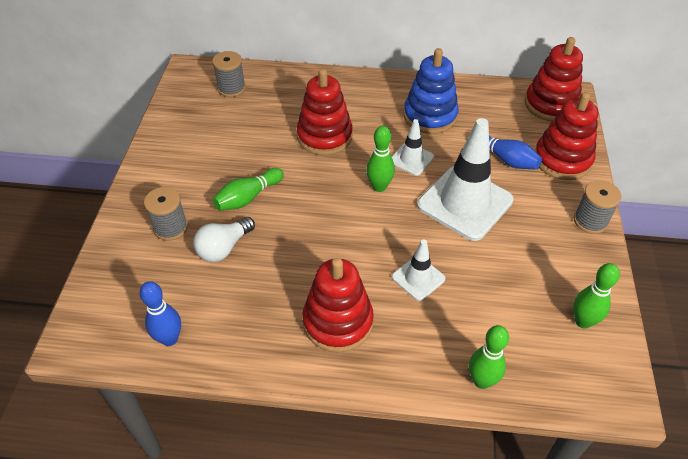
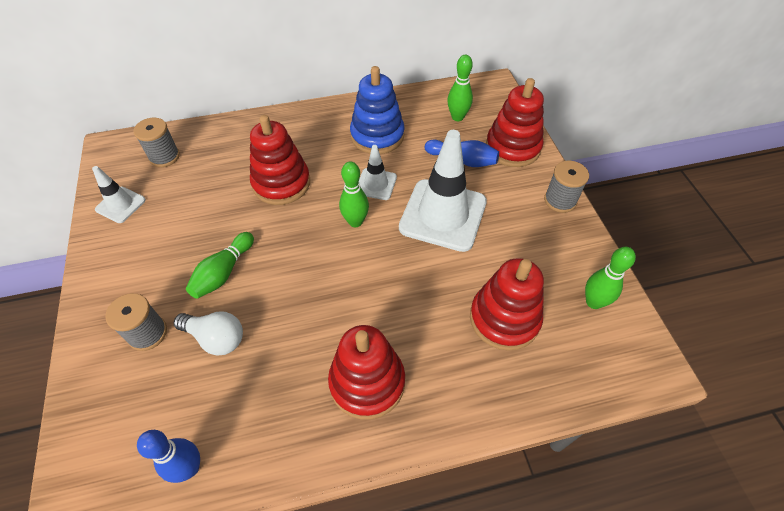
camera: 20 degrees left, 5 degrees up
white light bulb [193,217,255,262] -> white light bulb turned 90 degrees counterclockwise [174,312,243,356]
white traffic cone [392,240,445,301] -> white traffic cone moved to [92,166,146,223]
green bowling pin [469,325,509,389] -> green bowling pin moved to [447,55,473,121]
red stacking toy [525,37,583,121] -> red stacking toy moved to [470,258,544,351]

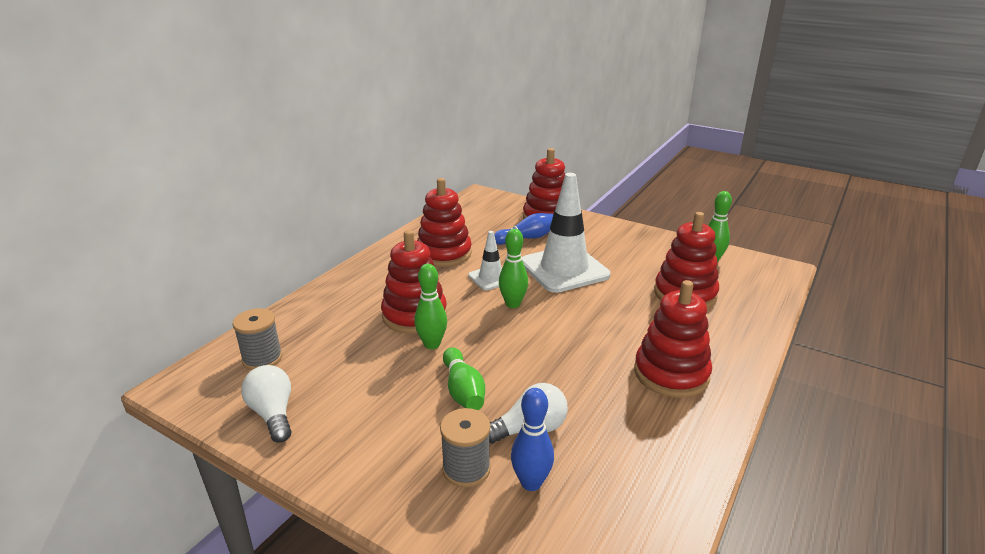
camera: 45 degrees left, 25 degrees down
white traffic cone [92,166,146,223] -> white light bulb [241,365,291,442]
blue bowling pin [137,430,200,483] -> blue bowling pin moved to [511,388,554,491]
blue stacking toy [350,66,405,154] -> red stacking toy [417,178,472,267]
green bowling pin [447,55,473,121] -> green bowling pin moved to [414,264,447,349]
grey spool [544,161,589,213] -> none

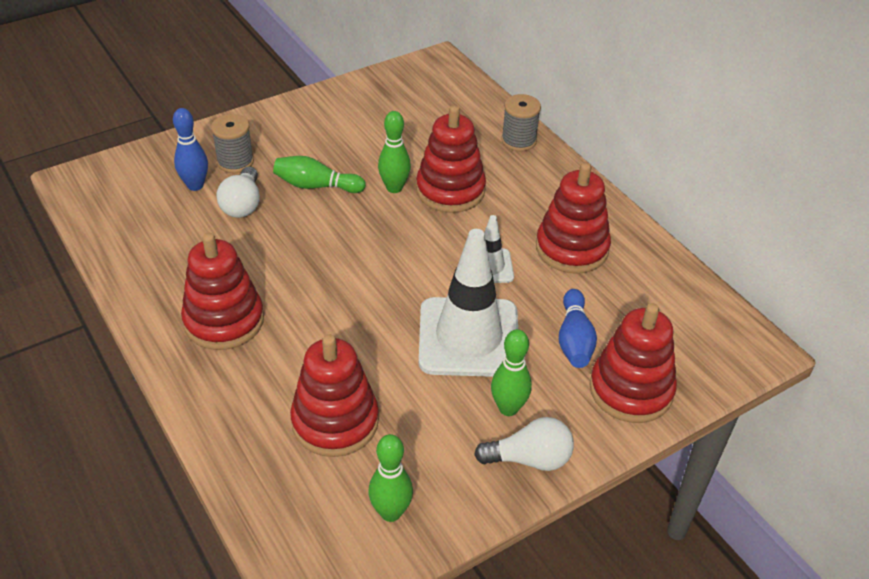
camera: 115 degrees right, 15 degrees up
grey spool [232,308,282,370] -> grey spool moved to [501,94,541,151]
white light bulb [241,365,291,442] -> white light bulb moved to [474,417,574,471]
green bowling pin [499,229,528,308] -> green bowling pin moved to [491,329,532,416]

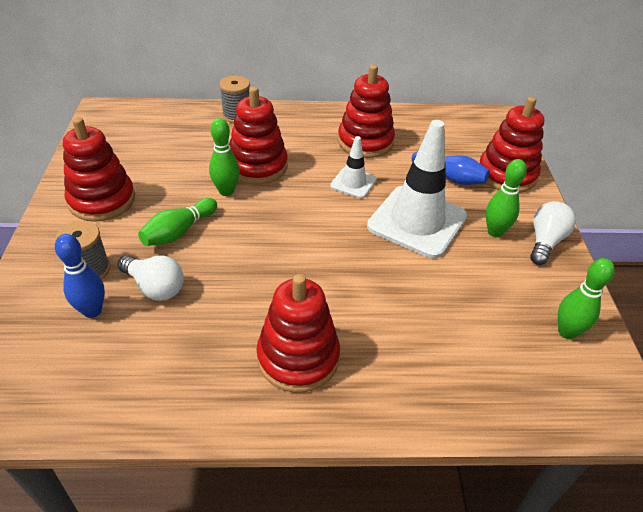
camera: 60 degrees left, 0 degrees up
red stacking toy [290,334,379,457] -> red stacking toy moved to [63,117,135,222]

